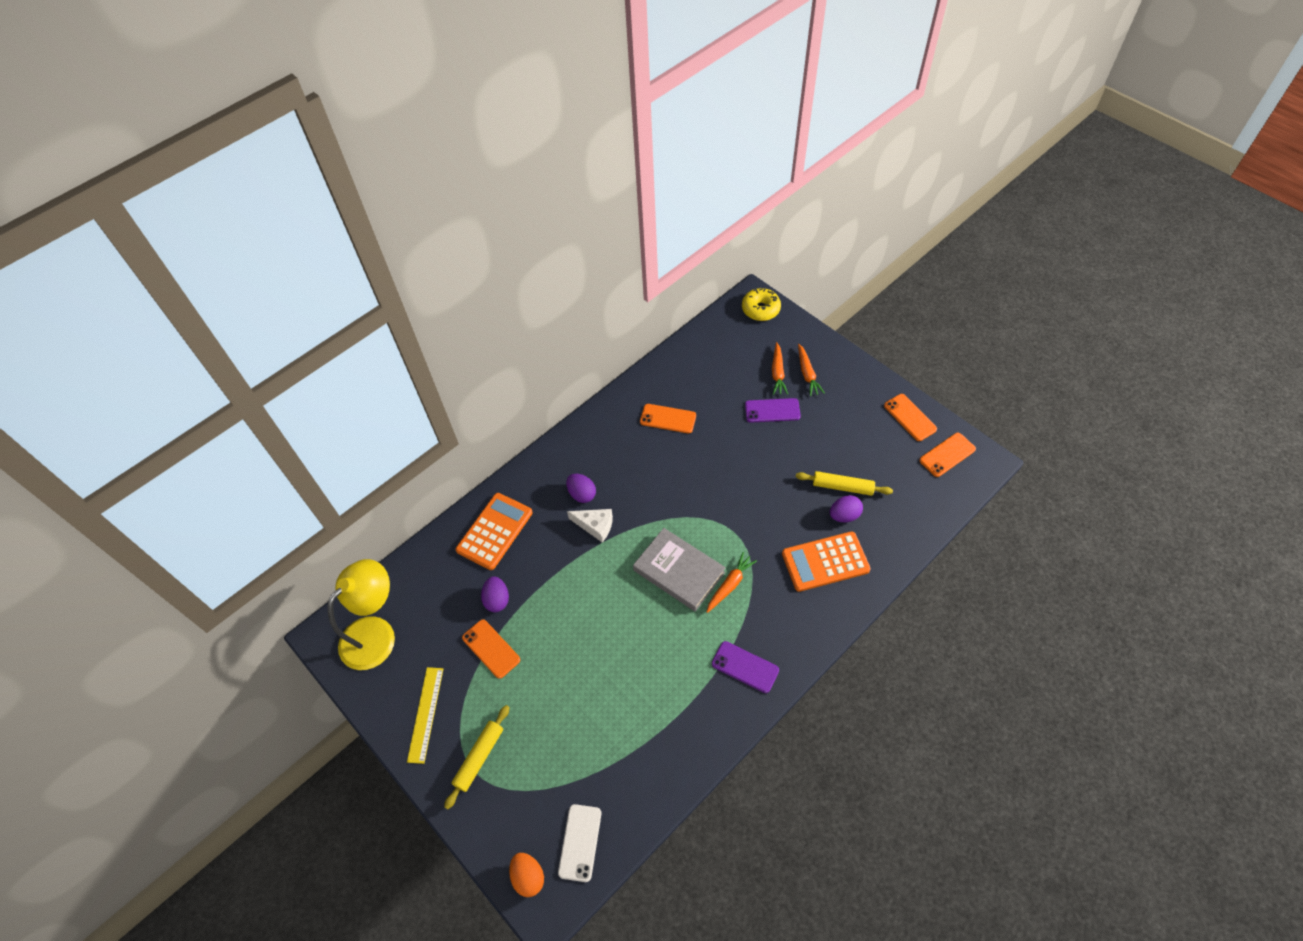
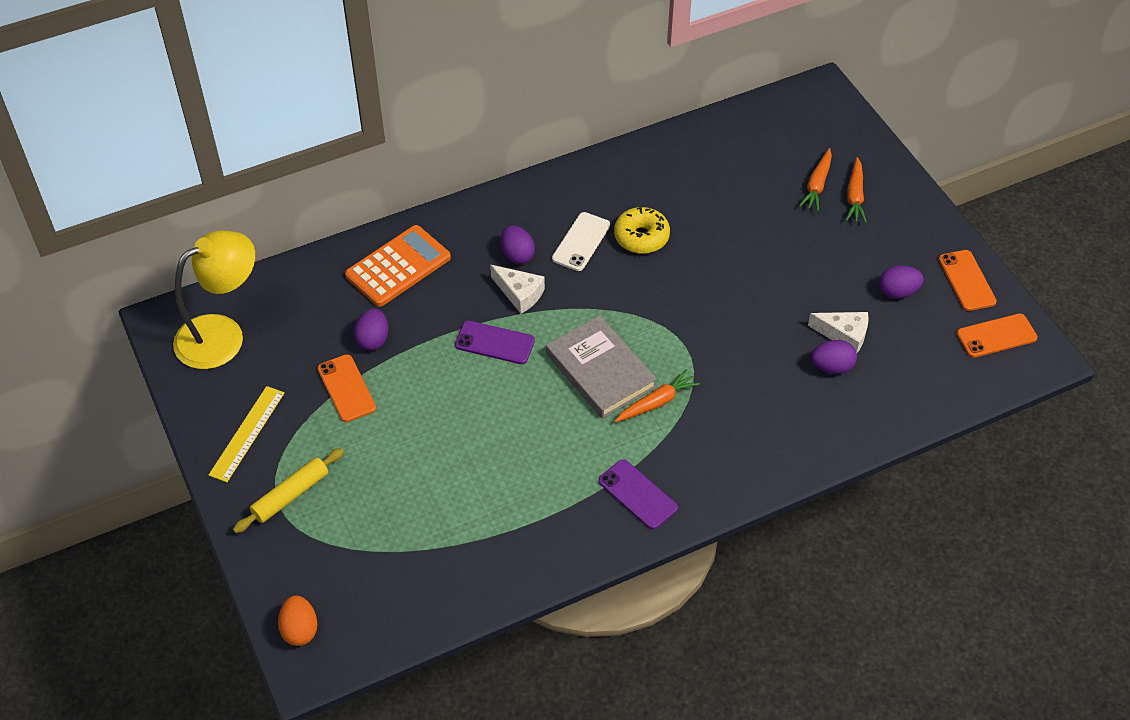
camera: 15 degrees right, 5 degrees down
white phone [558,804,601,882] -> white phone moved to [552,212,610,271]
orange phone [640,404,696,433] -> none
yellow donut [742,288,781,321] -> yellow donut moved to [614,207,670,254]
purple phone [745,398,801,423] -> purple phone moved to [455,321,535,364]
orange calculator [782,531,871,592] -> none
yellow rolling pin [796,471,893,496] -> white cheese [808,312,869,353]
none -> purple egg [879,265,924,299]

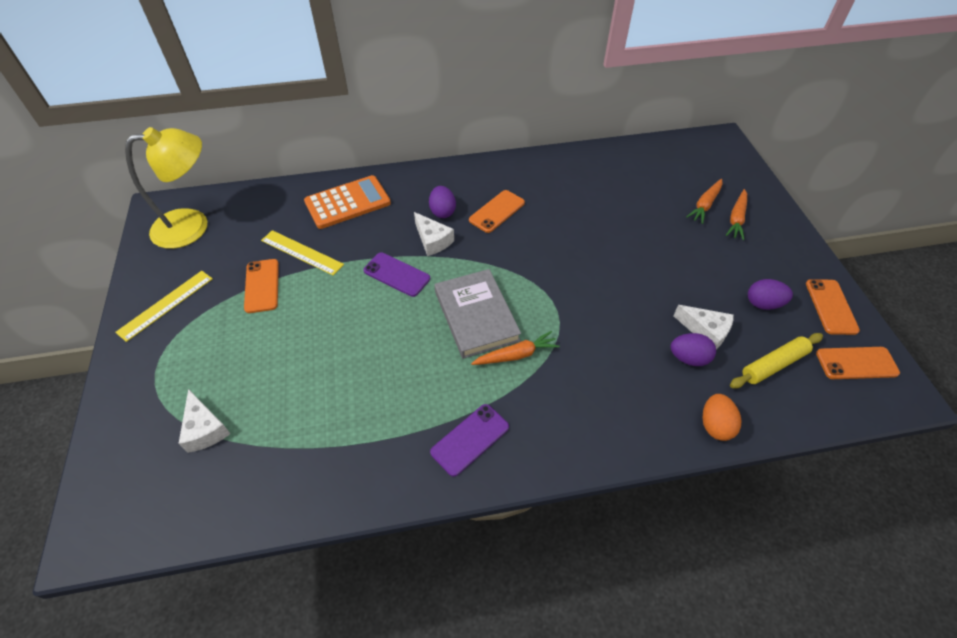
camera: 15 degrees right, 0 degrees up
yellow rolling pin [233,448,344,533] -> yellow rolling pin moved to [730,333,823,388]
orange egg [278,595,318,646] -> orange egg moved to [702,394,742,441]
purple egg [354,308,388,351] -> yellow ruler [261,230,344,276]
white phone [552,212,610,271] -> orange phone [469,190,525,233]
purple phone [599,459,678,529] -> purple phone turned 75 degrees clockwise [430,404,509,477]
yellow donut [614,207,670,254] -> none
none -> white cheese [179,389,230,453]

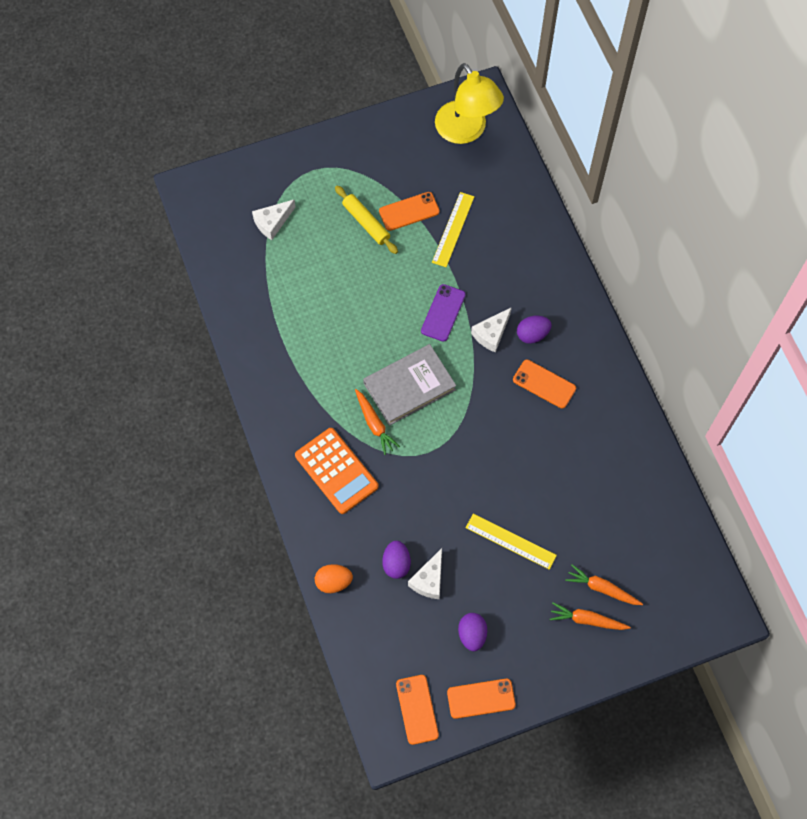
camera: 80 degrees right, 15 degrees up
yellow ruler [115,271,213,342] -> yellow ruler moved to [466,514,557,570]
orange calculator [304,175,391,229] -> orange calculator moved to [295,428,379,514]
purple phone [430,404,509,477] -> none
yellow rolling pin [730,333,823,388] -> yellow rolling pin moved to [335,186,398,254]

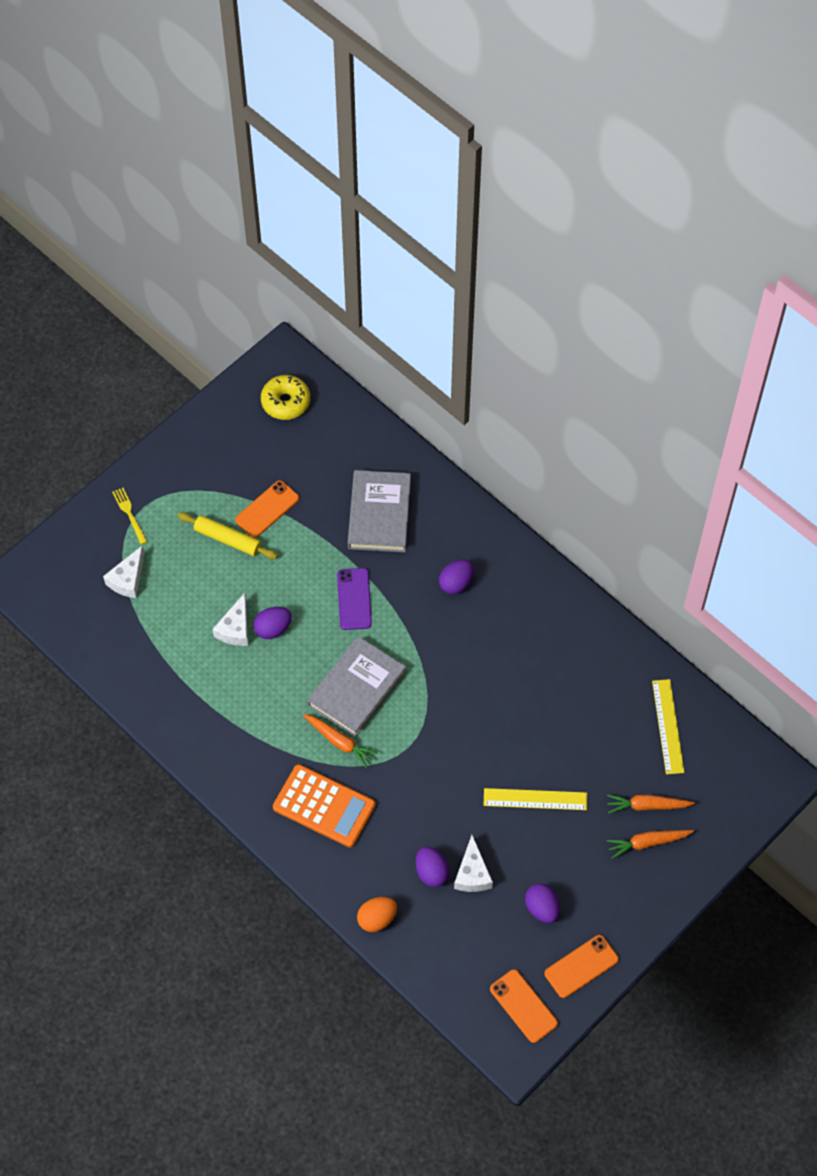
camera: 25 degrees left, 5 degrees down
yellow ruler [432,192,474,267] -> yellow ruler moved to [652,679,685,774]
yellow lamp [435,63,504,144] -> yellow donut [261,375,310,420]
white cheese [471,307,512,353] -> white cheese moved to [213,593,248,646]
orange phone [513,359,576,409] -> none
none -> yellow fork [112,488,147,545]
none -> purple egg [253,607,292,639]
none -> grey book [348,470,411,552]

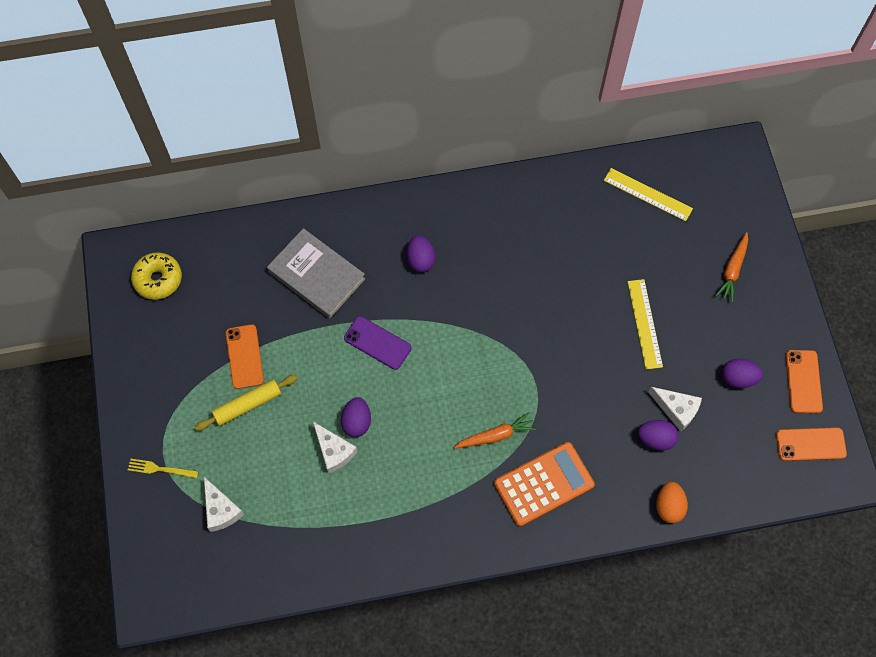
camera: 55 degrees left, 5 degrees up
grey book [307,636,406,737] -> none
yellow ruler [484,788,587,810] -> yellow ruler turned 45 degrees counterclockwise [628,279,663,370]
orange carrot [607,795,695,814] -> none

